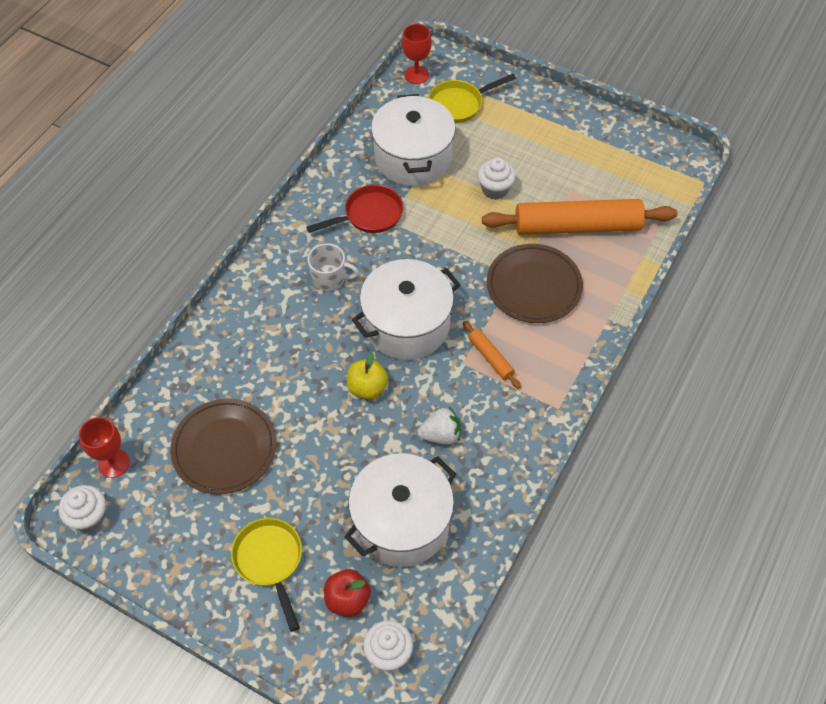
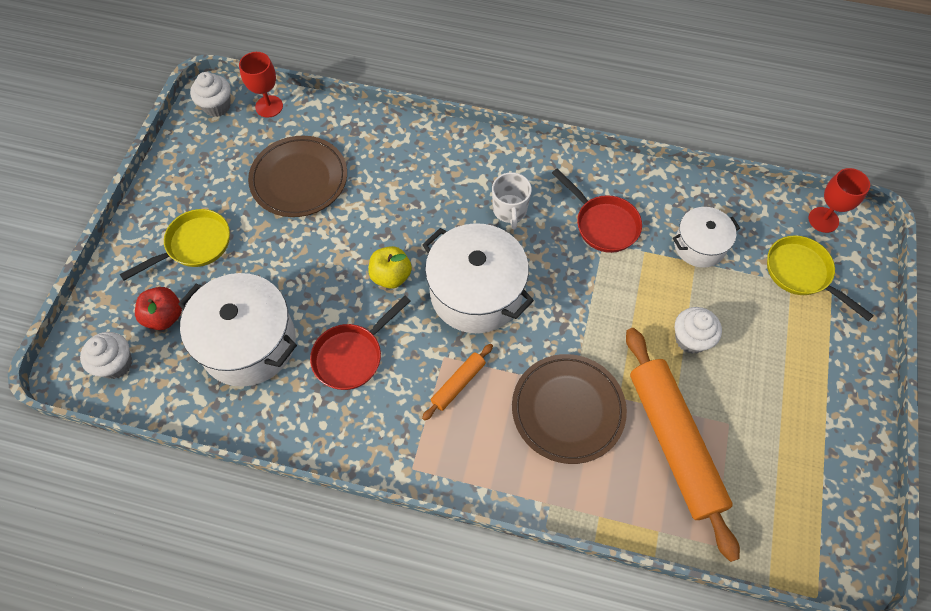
camera: 75 degrees right, 5 degrees up
white pot [371,94,456,186] -> white pot [673,207,740,268], size x0.58
white strawberry [417,406,461,445] -> red pan [310,295,410,390]

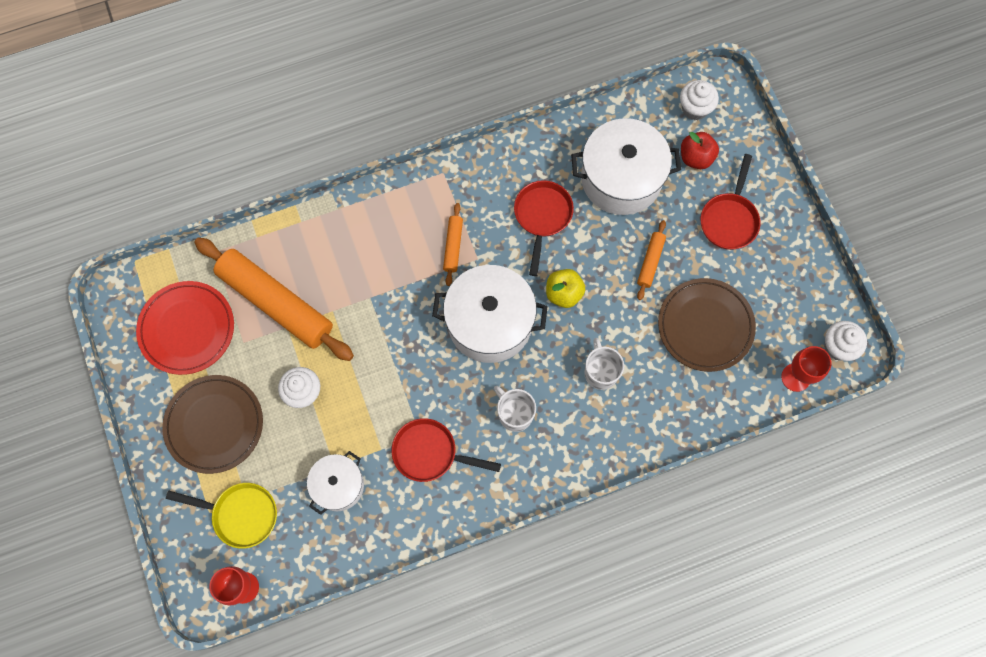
camera: 145 degrees right, 10 degrees up
yellow pan [120,209,230,281] -> red pan [701,154,761,250]
brown plate [512,354,627,464] -> brown plate moved to [162,375,263,474]
none -> red plate [136,281,234,375]
none -> white mug [585,338,624,390]
none -> orange rolling pin [637,220,666,300]

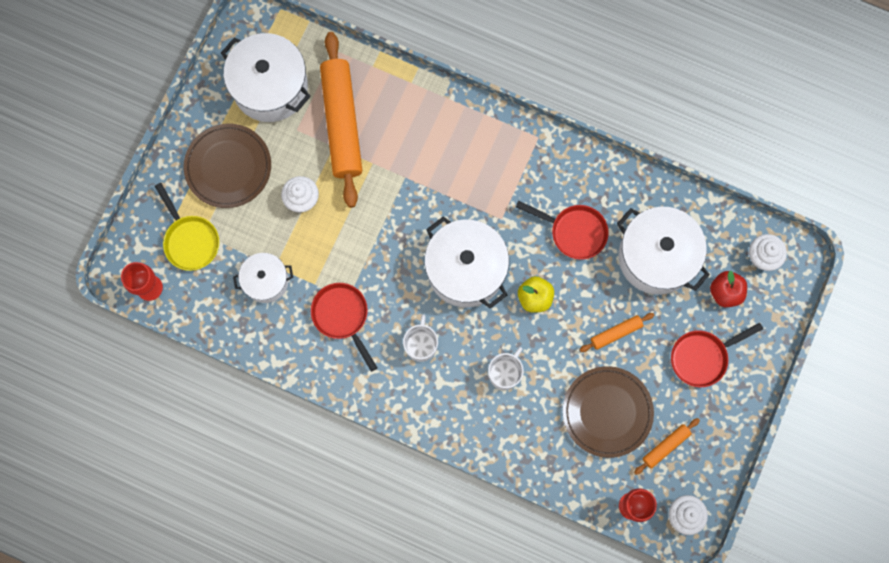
camera: 45 degrees right, 5 degrees up
red plate [136,281,234,375] -> white pot [221,33,311,122]
orange rolling pin [443,203,463,286] -> orange rolling pin moved to [634,418,700,475]
red pan [514,180,574,276] -> red pan turned 60 degrees clockwise [516,201,609,260]

